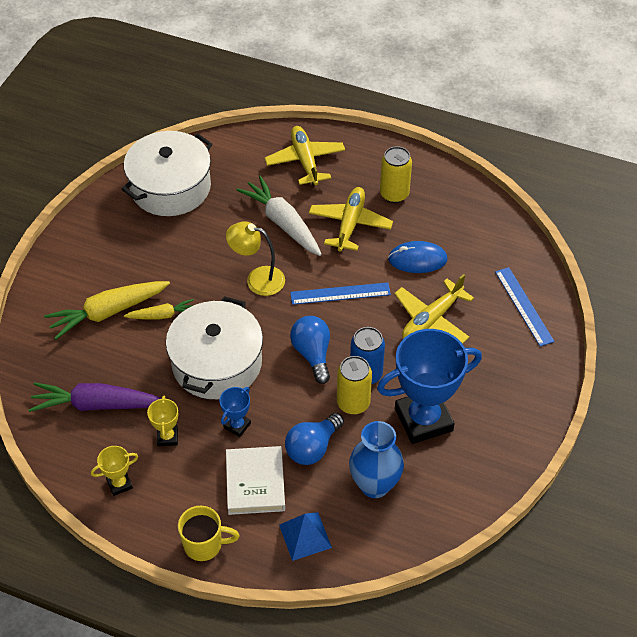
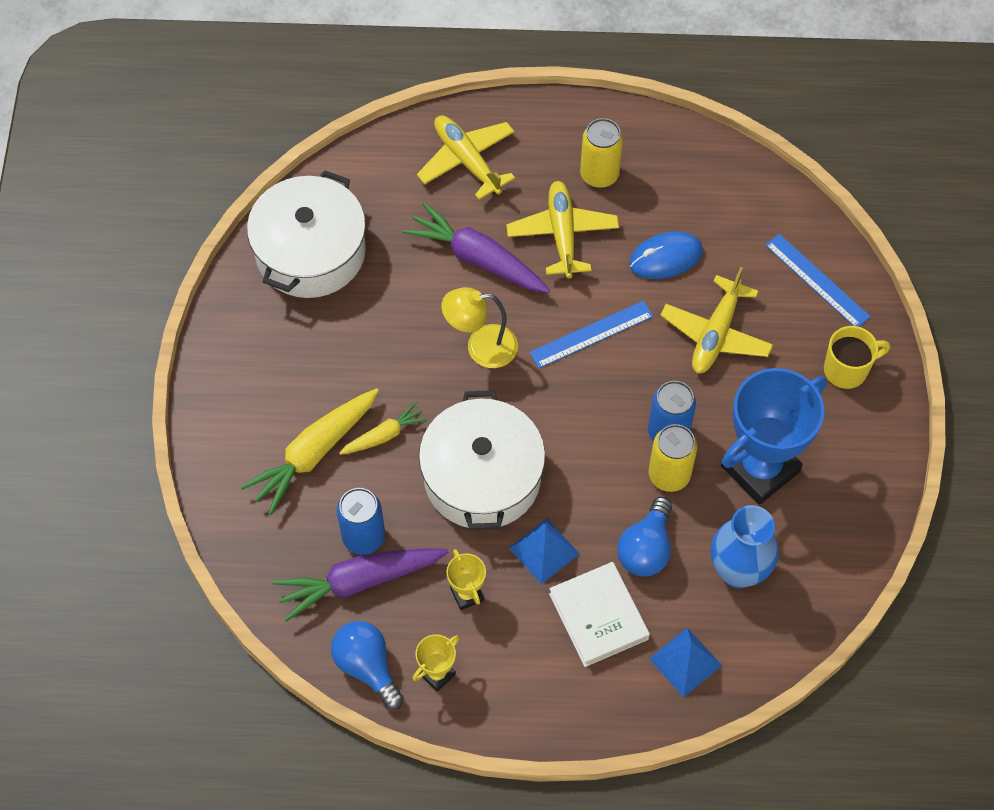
camera: 20 degrees left, 10 degrees up
yellow mug [178,506,240,561] -> yellow mug moved to [824,326,890,389]
blue trophy [220,387,251,437] -> blue pyramid [509,519,579,584]
white carrot [237,175,322,256] -> purple carrot [403,202,550,293]
blue light bulb [290,316,330,384] -> blue light bulb moved to [331,621,404,710]
none -> blue can [337,488,385,555]

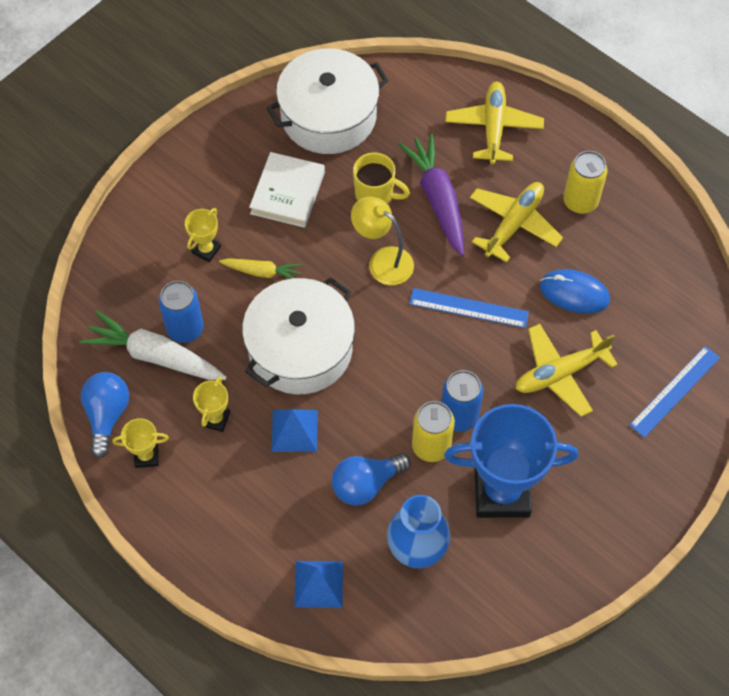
camera: 40 degrees right, 0 degrees up
yellow carrot [241,388,379,515] -> yellow trophy [185,208,221,262]
purple carrot [273,548,449,622] -> white carrot [80,311,227,380]
white book [549,562,650,667] -> white book moved to [249,152,325,228]
blue ruler [765,234,871,327] -> blue ruler turned 45 degrees clockwise [629,346,720,438]
yellow mug [824,326,890,389] -> yellow mug moved to [353,152,410,204]

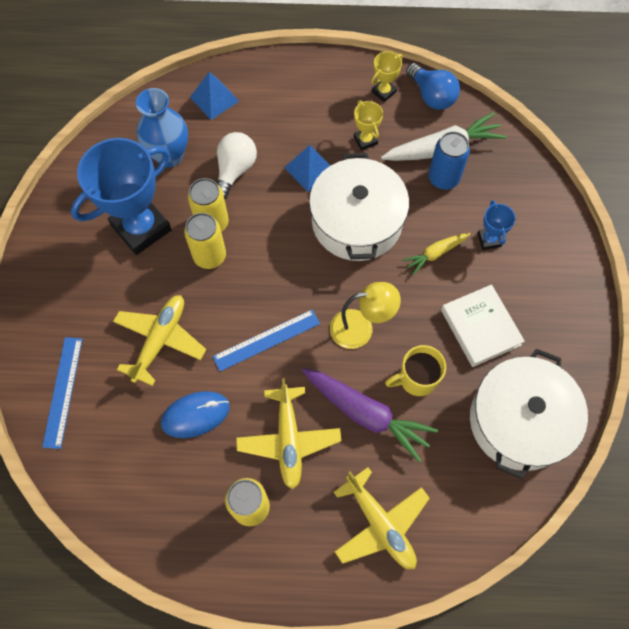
camera: 140 degrees right, 5 degrees up
yellow trophy [185,208,221,262] -> blue trophy [478,200,516,250]
blue light bulb [332,453,411,505] -> white light bulb [217,132,257,200]
blue can [441,370,483,432] -> yellow can [184,213,226,269]

